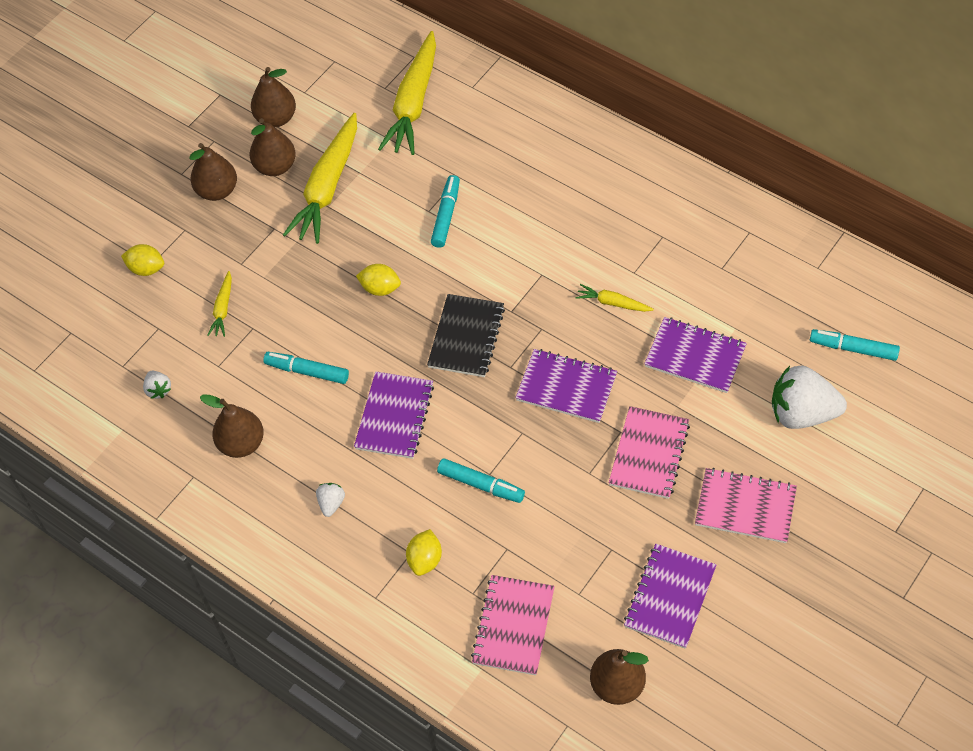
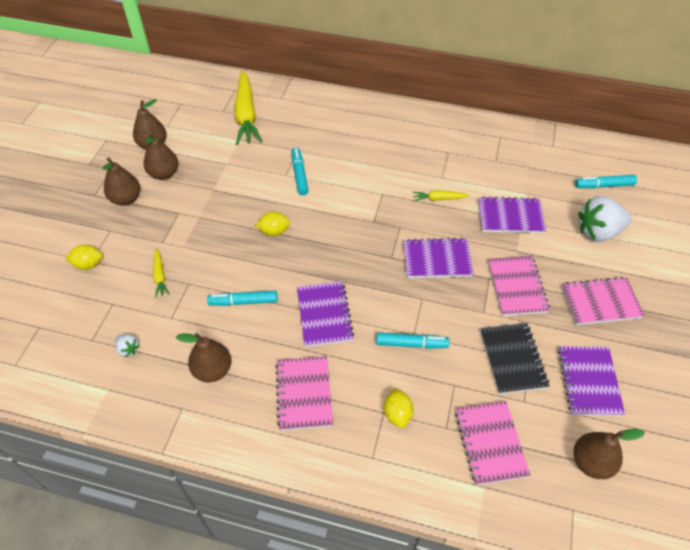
camera: 25 degrees left, 5 degrees down
yellow carrot [283,113,357,244] -> none
white strawberry [316,483,345,517] -> pink notebook [276,356,333,431]
black notebook [427,294,505,377] -> black notebook moved to [480,323,549,394]

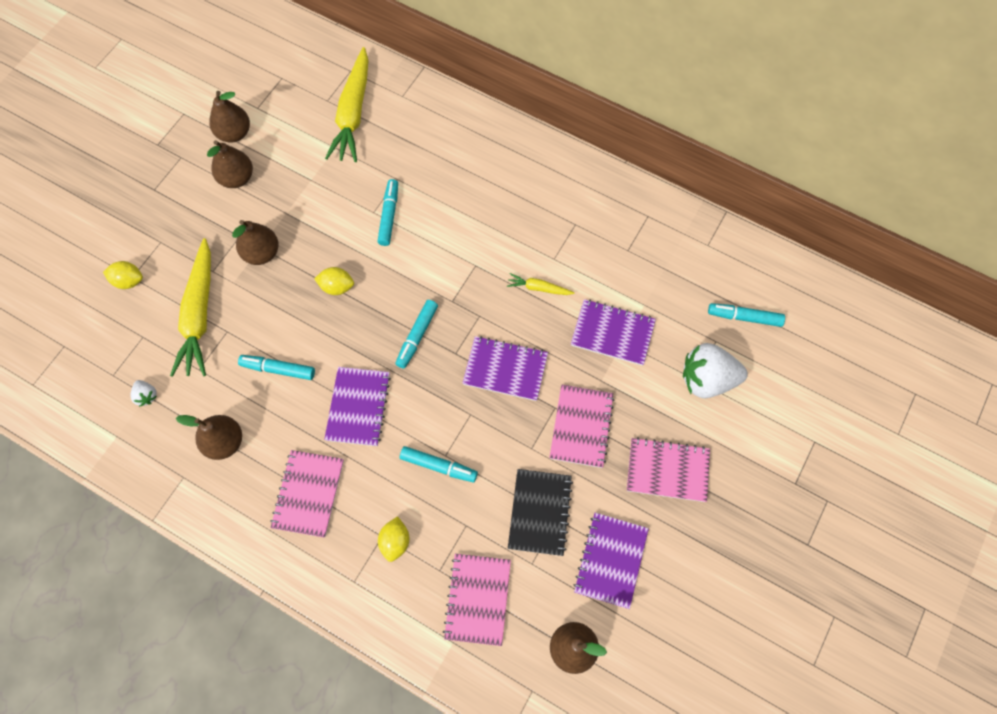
camera: 15 degrees right, 15 degrees up
brown pear [102,157,140,206] -> brown pear moved to [232,220,279,265]
yellow carrot [153,248,170,298] -> yellow carrot [170,238,211,377], size x2.19
none -> turquoise marker [395,300,438,369]

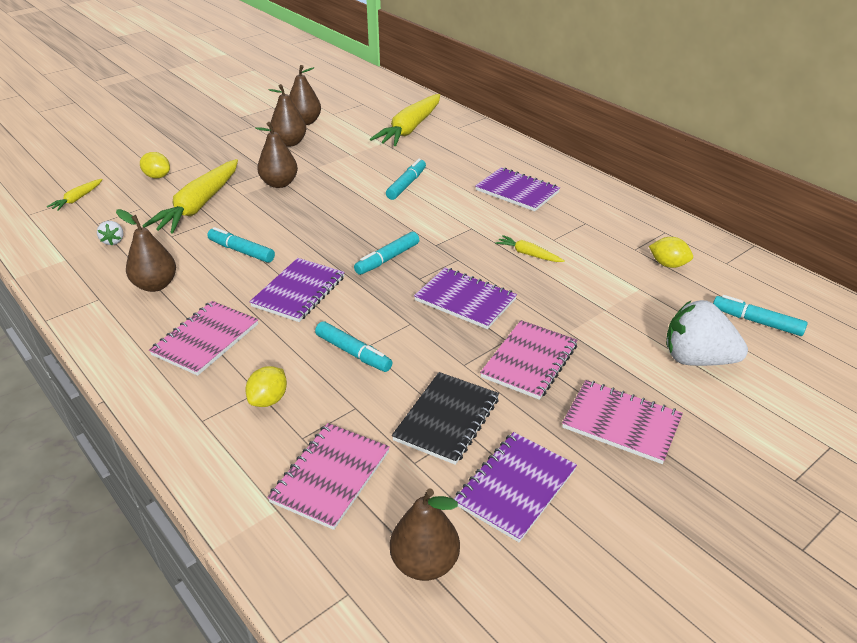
camera: 20 degrees right, 30 degrees down
yellow lemon [314,267,354,295] -> yellow lemon moved to [649,237,693,268]
purple notebook [571,299,656,366] -> purple notebook moved to [475,167,560,211]
none -> yellow carrot [47,179,103,211]

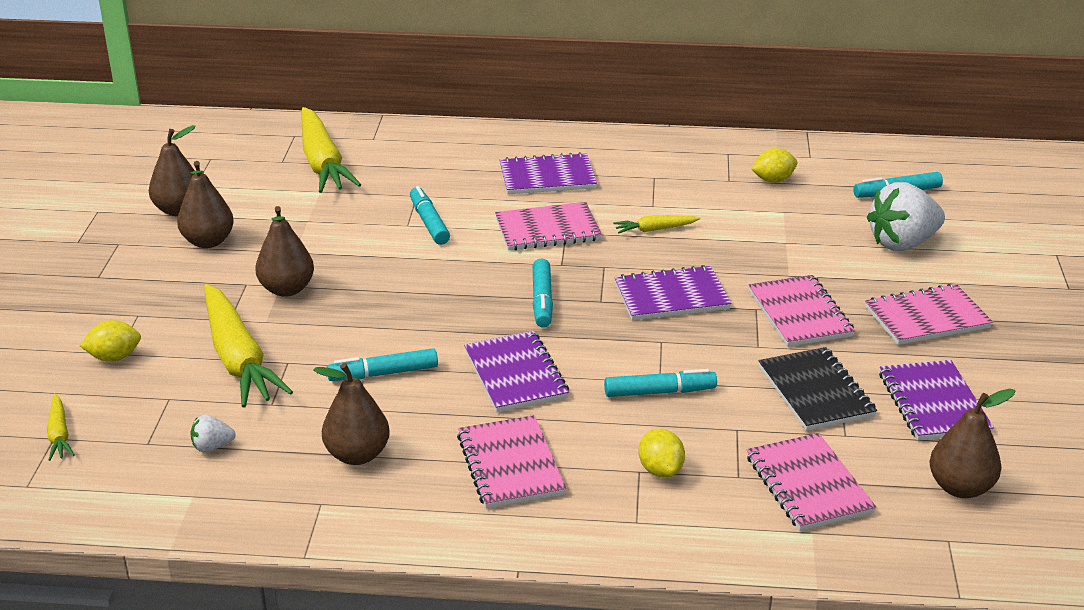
camera: 45 degrees left, 5 degrees down
white strawberry [97,221,123,245] -> white strawberry turned 135 degrees clockwise [190,415,236,452]
none -> pink notebook [495,202,602,251]

